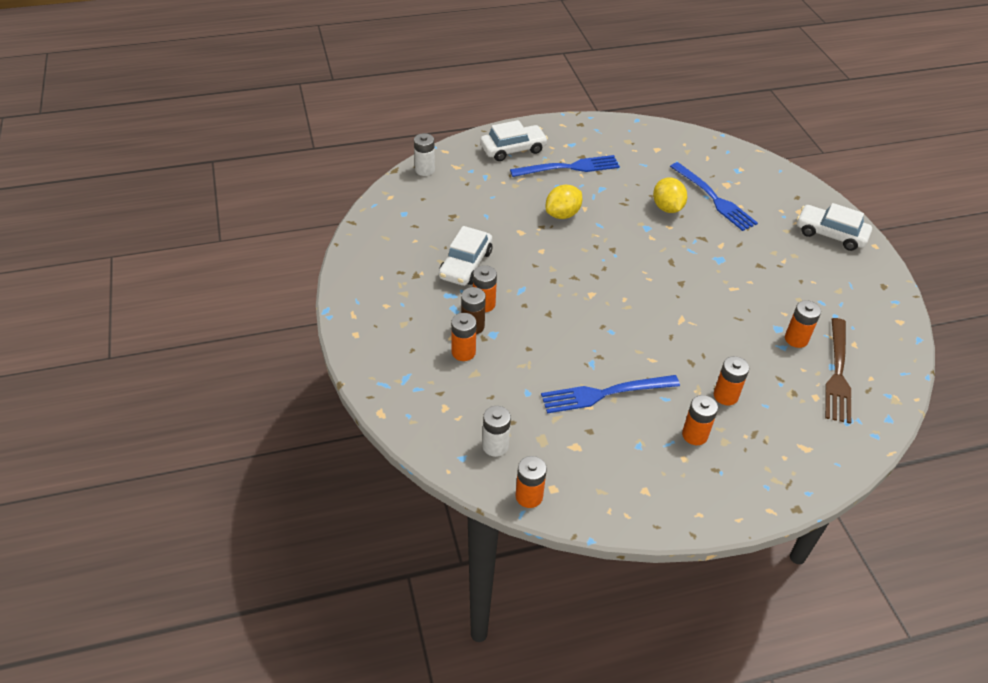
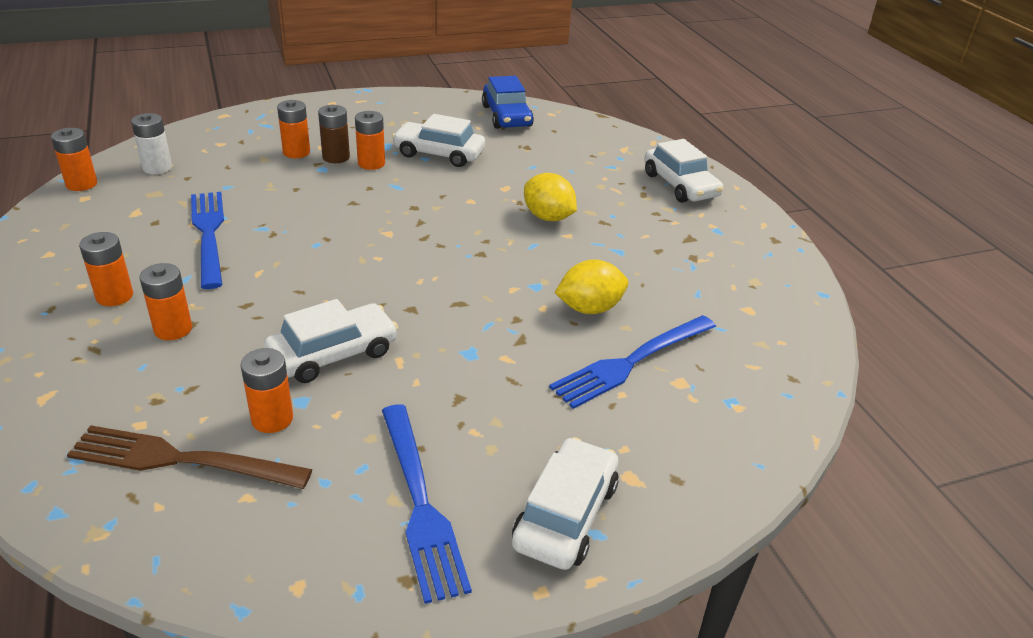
camera: 85 degrees right, 10 degrees down
white battery [414,133,435,176] -> none
blue fork [510,155,620,177] -> blue fork moved to [382,404,472,604]
none -> white car [264,299,398,383]
none -> blue car [482,76,534,129]

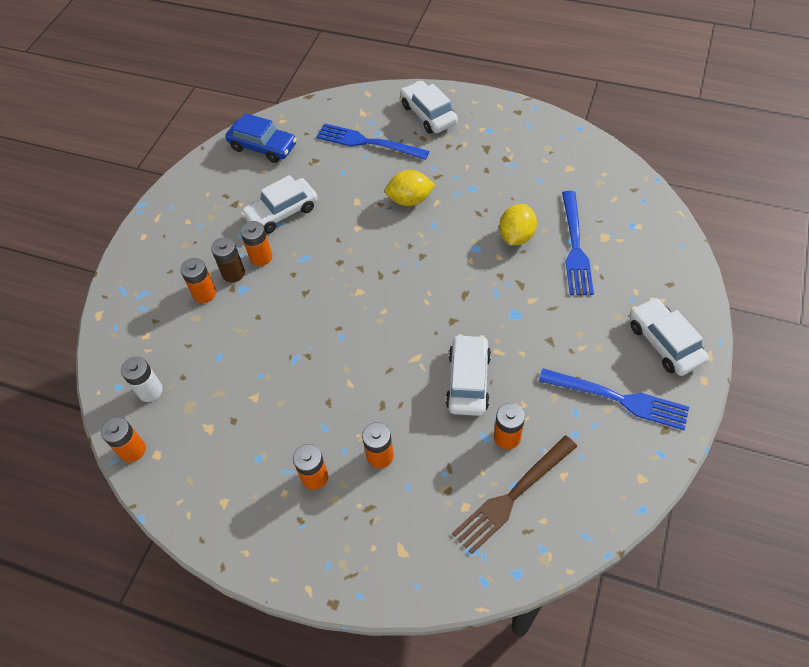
camera: 45 degrees left, 20 degrees up
blue fork [191,192,224,289] -> blue fork moved to [316,123,429,160]
white car [644,139,723,203] -> white car turned 135 degrees counterclockwise [400,81,458,134]

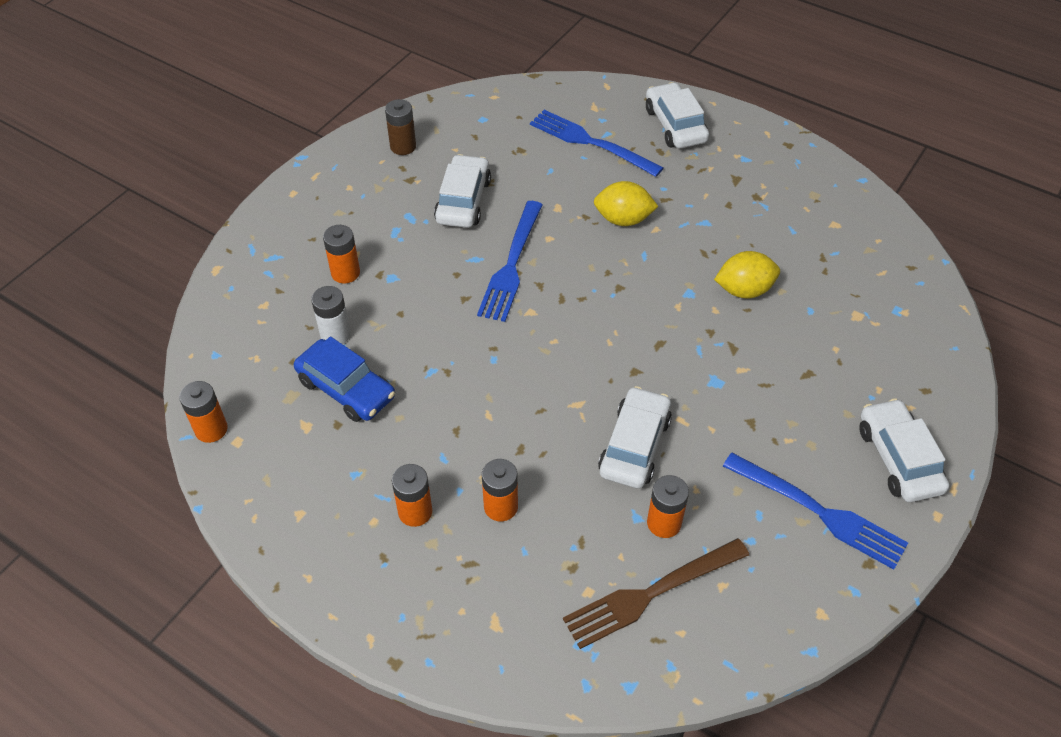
camera: 10 degrees right, 5 degrees down
white battery [121,357,163,402] -> white battery moved to [311,286,351,344]
brown battery [211,237,245,283] -> brown battery moved to [385,99,416,155]
blue car [225,113,297,163] -> blue car moved to [294,336,395,422]
orange battery [240,221,273,266] -> none
white car [241,175,318,234] -> white car turned 120 degrees clockwise [434,154,491,228]
yellow lemon [499,204,537,245] -> yellow lemon turned 45 degrees clockwise [714,251,780,299]
blue fork [562,191,594,295] -> blue fork moved to [477,201,543,322]

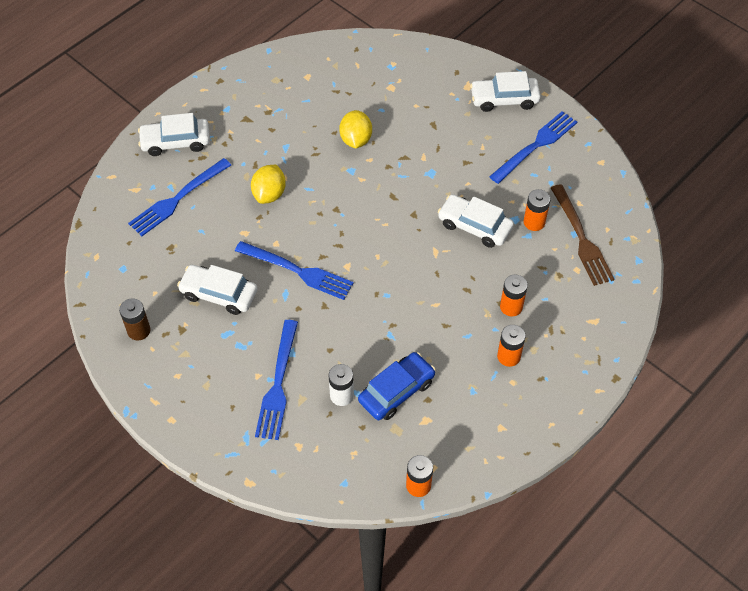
camera: 80 degrees left, 5 degrees up
orange battery [323,225,360,284] -> blue fork [255,320,298,440]

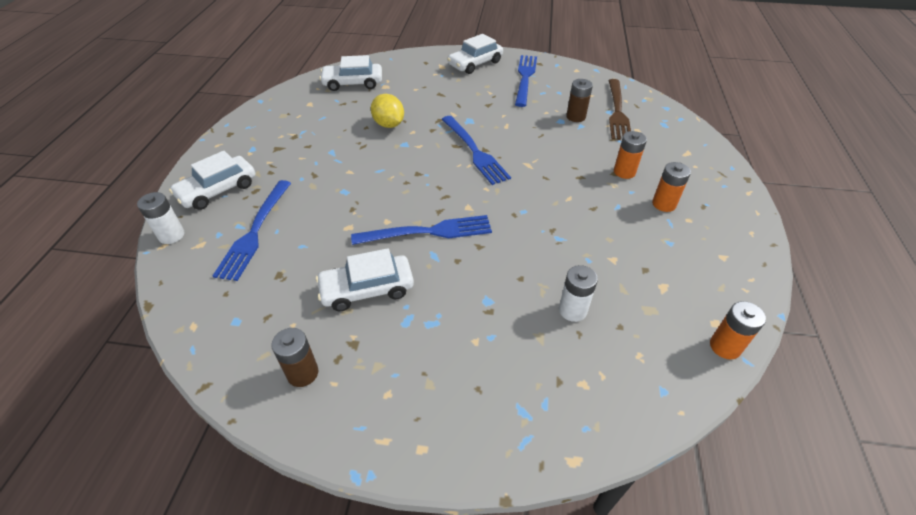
camera: 35 degrees left, 10 degrees down
yellow lemon [251,165,286,204] -> none
blue fork [255,320,298,440] -> blue fork moved to [442,116,511,185]
blue car [358,352,435,420] -> none
white car [438,194,514,248] -> white car moved to [319,55,382,91]
orange battery [524,189,550,231] -> brown battery [566,79,593,122]
brown fork [551,184,614,286] -> brown fork turned 60 degrees clockwise [608,79,631,140]
none -> white battery [137,192,185,244]

